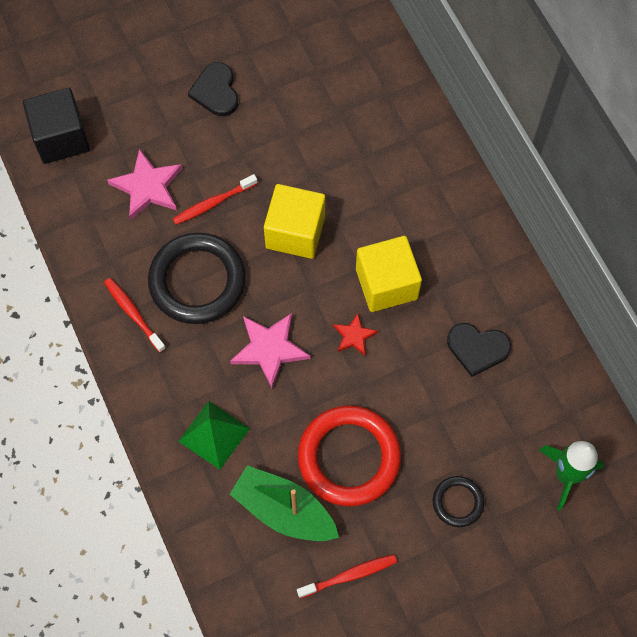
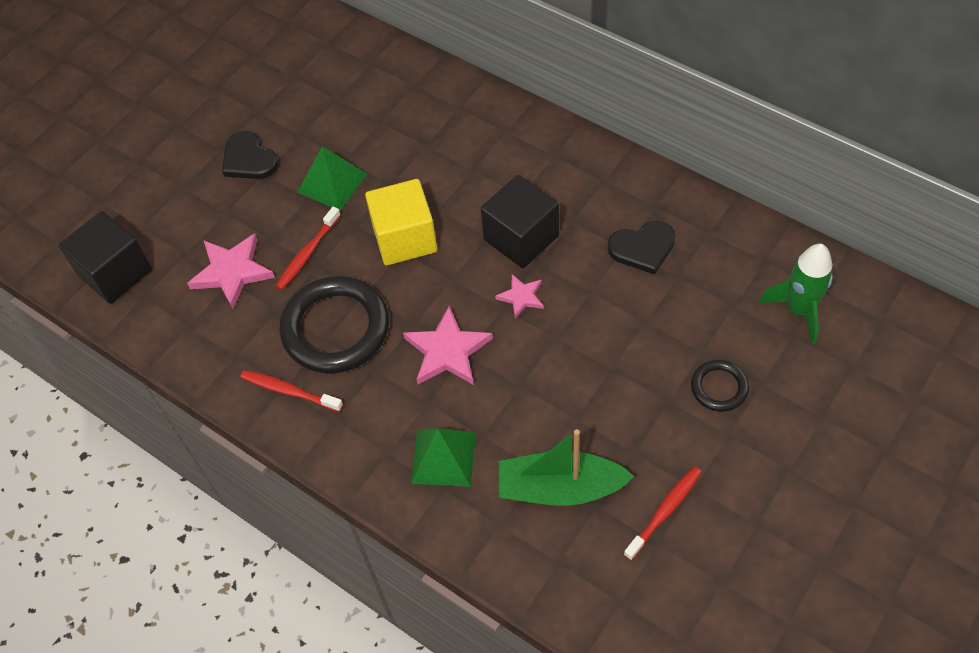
camera: 25 degrees left, 10 degrees down
red ring [298,405,401,506] -> none
red star [333,313,378,356] -> pink star [495,274,544,319]
yellow cube [356,236,422,312] -> black cube [481,175,559,268]
none -> green pyramid [297,146,367,211]

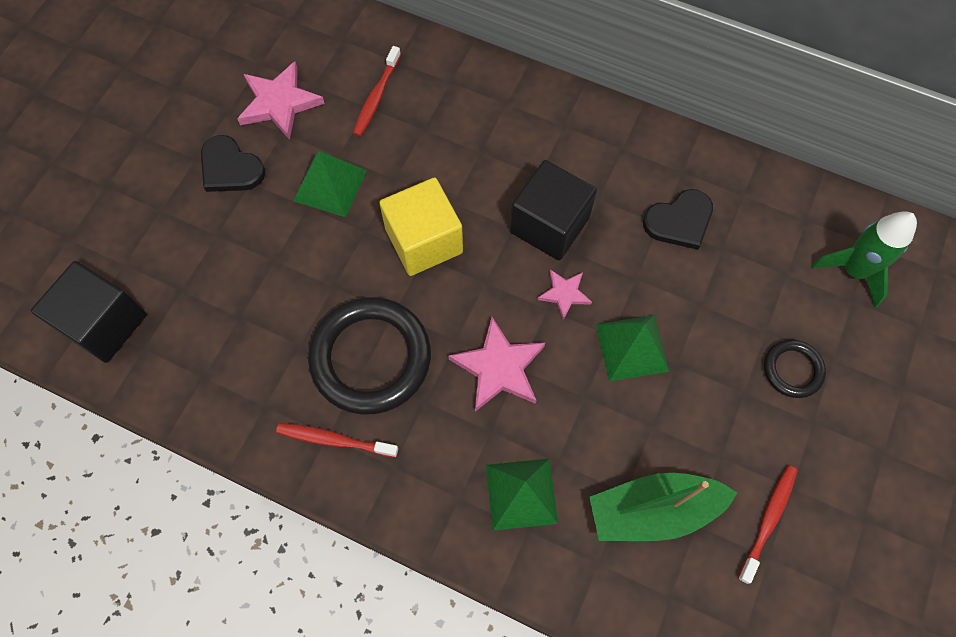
camera: 15 degrees left, 10 degrees up
pink star [187,234,275,309] -> pink star moved to [237,61,325,140]
red toothbrush [276,206,341,290] -> red toothbrush moved to [353,46,401,137]
none -> green pyramid [596,315,669,381]

